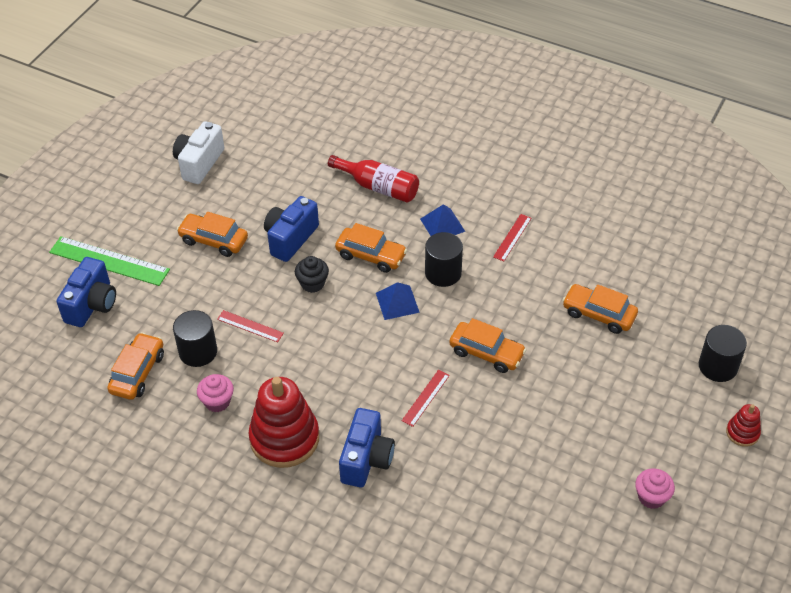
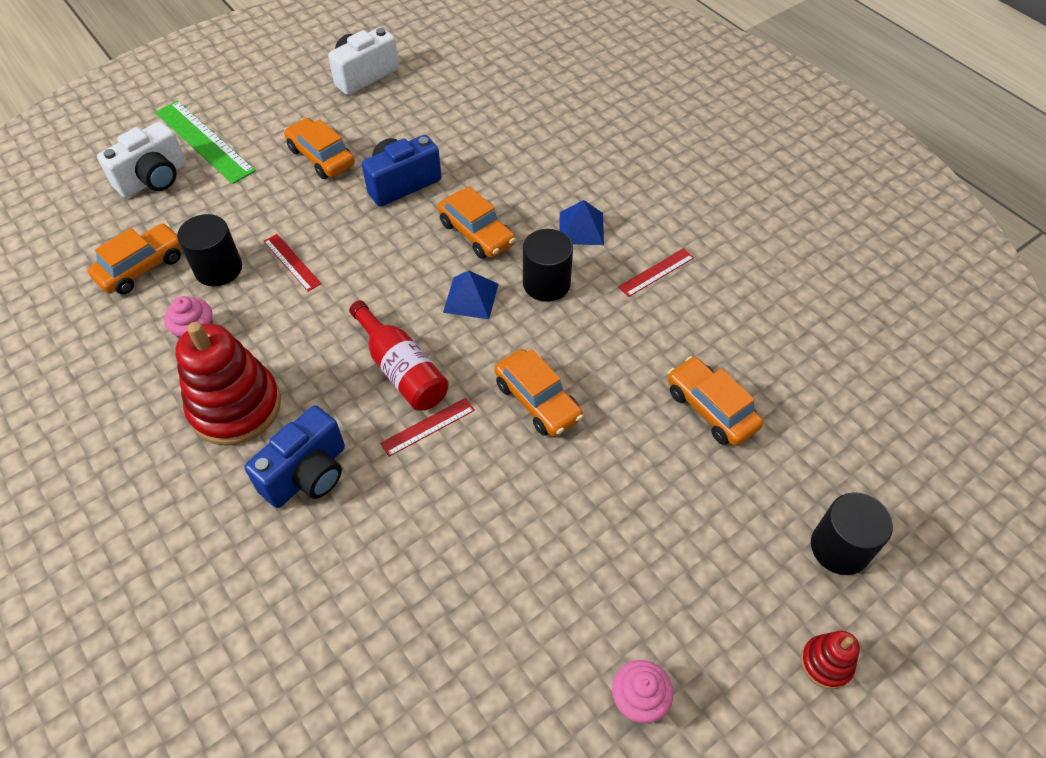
camera: 25 degrees right, 5 degrees up
blue camera [56,257,116,327] -> white camera [97,121,186,198]
black cupcake [295,256,329,293] -> none
red bottle [328,155,419,203] -> red bottle moved to [349,301,449,411]

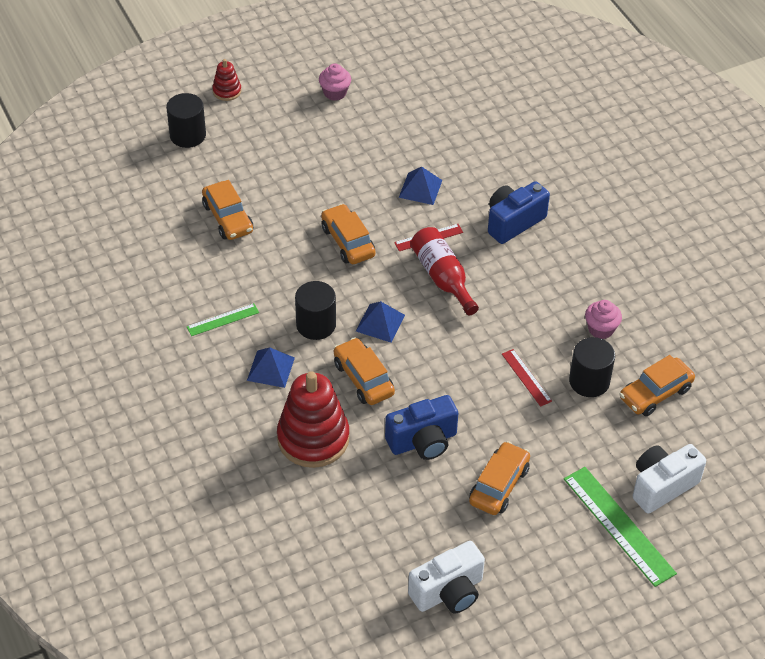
camera: 170 degrees left, 5 degrees down
red stacking toy [175,322,281,446] -> red stacking toy moved to [277,371,350,468]
orange car [284,118,355,179] -> orange car turned 120 degrees counterclockwise [469,441,530,515]
red ruler [618,248,694,297] -> green ruler [187,303,259,336]
none -> blue pyramid [399,166,442,205]

